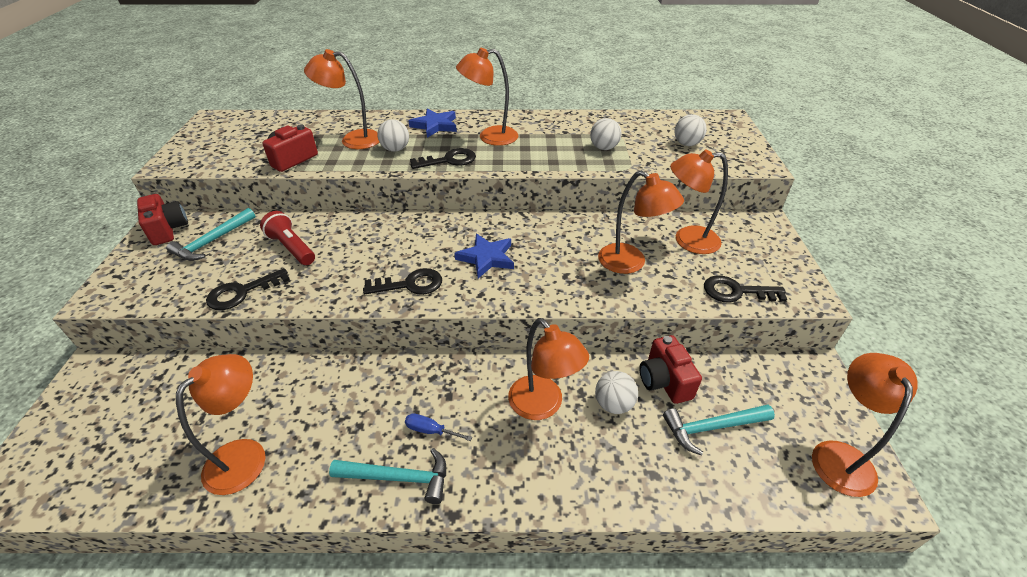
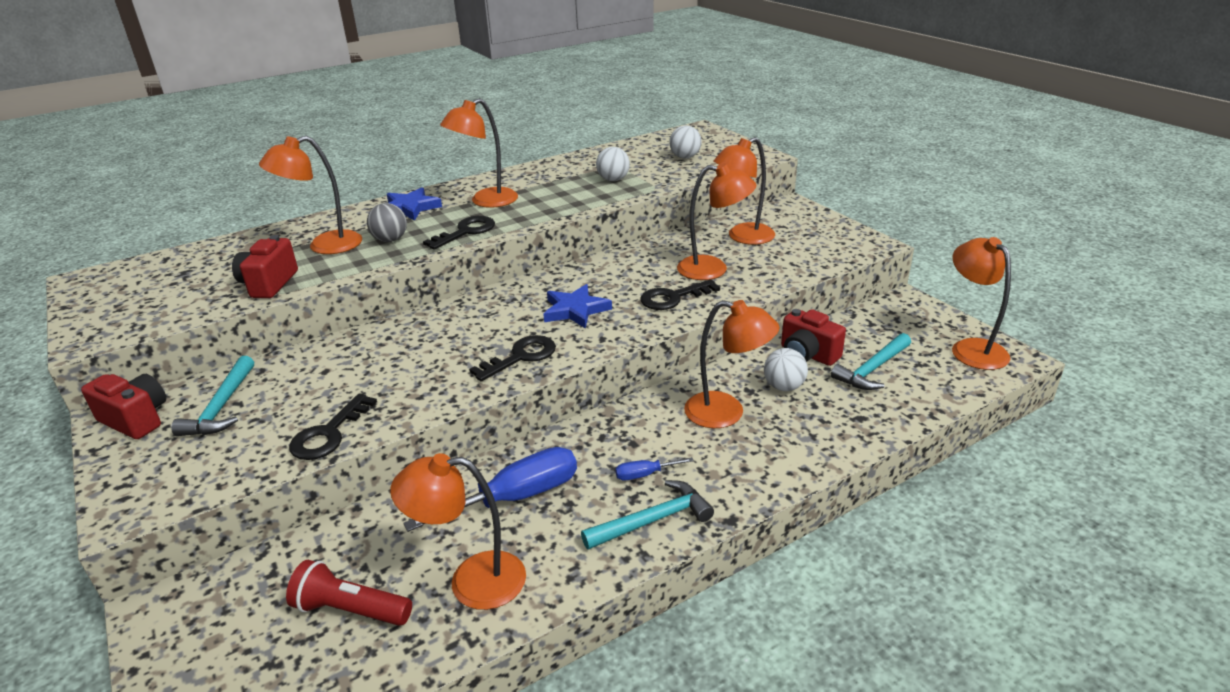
camera: 30 degrees left, 10 degrees down
orange lamp [176,354,266,495] -> orange lamp turned 90 degrees counterclockwise [390,453,526,610]
red flashlight [260,211,315,265] -> red flashlight moved to [286,560,412,626]
white ball [377,119,409,152] -> grey ball [367,203,407,242]
black key [704,275,787,303] -> black key moved to [641,279,720,310]
none -> blue screwdriver [404,447,577,532]

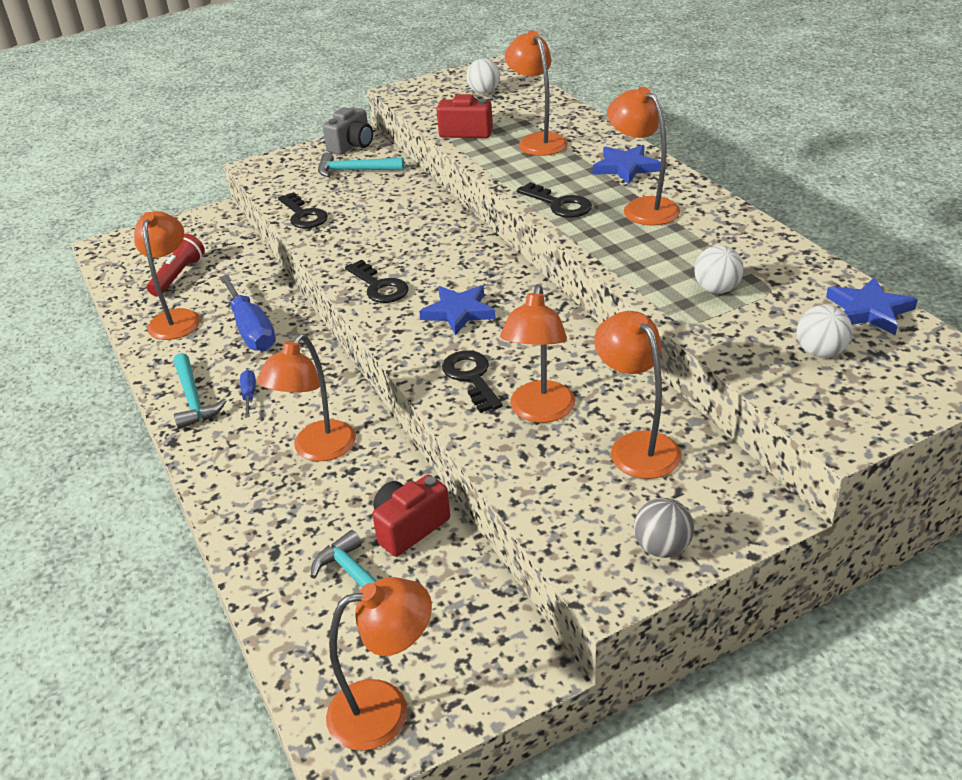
camera: 95 degrees right, 5 degrees up
red camera [81,374,166,439] -> grey camera [323,107,373,155]
black key [289,393,377,460] -> black key turned 150 degrees counterclockwise [278,192,328,229]
grey ball [367,203,407,242] -> grey ball moved to [634,498,694,558]
white ball [764,348,808,391] -> white ball moved to [467,58,500,94]
none -> blue star [826,277,918,335]

